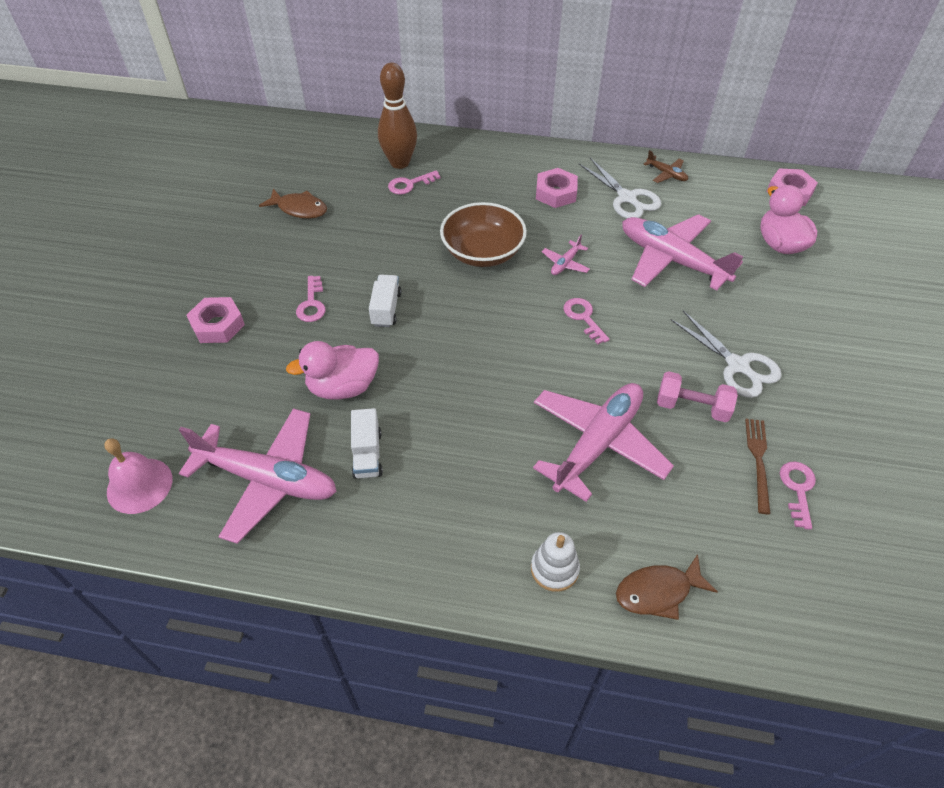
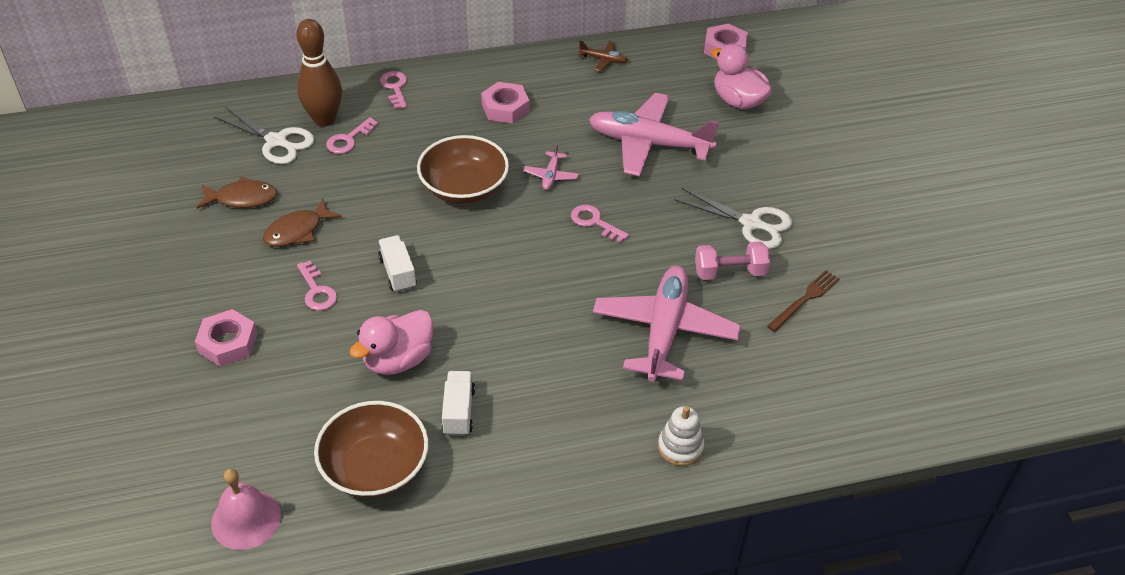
camera: 25 degrees left, 5 degrees down
pink plane [179,408,337,544] -> brown bowl [314,401,429,498]
white truck [351,408,383,479] -> white truck turned 150 degrees counterclockwise [442,371,475,436]
white scissors [579,158,661,219] -> white scissors moved to [214,107,315,164]
brown fish [616,554,718,620] -> brown fish moved to [263,198,342,247]
brown fork [745,419,771,514] -> brown fork turned 60 degrees clockwise [767,270,840,332]
pink key [780,461,816,530] -> pink key moved to [380,71,407,109]

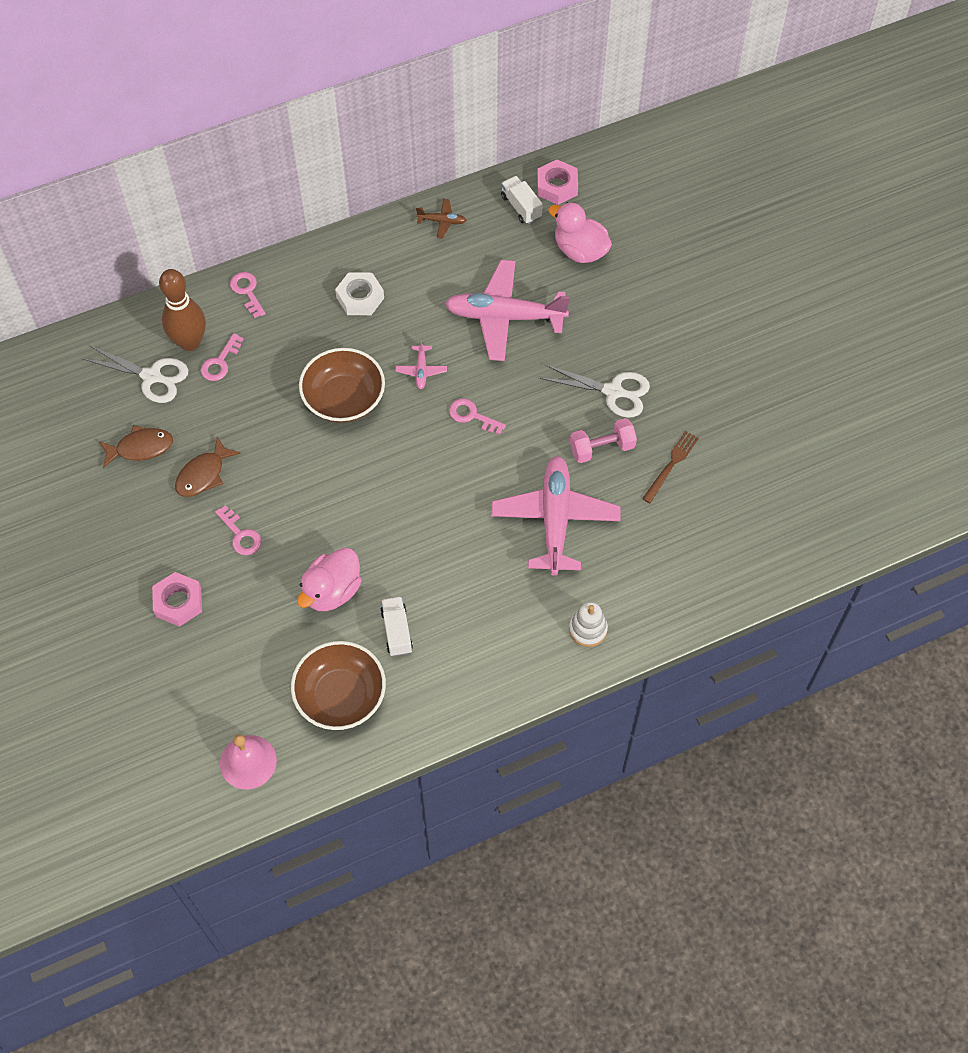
camera: 10 degrees left, 15 degrees up
white truck [378,235,417,292] -> white truck moved to [501,176,543,224]
pink nut [481,82,530,123] -> white nut [335,272,384,315]

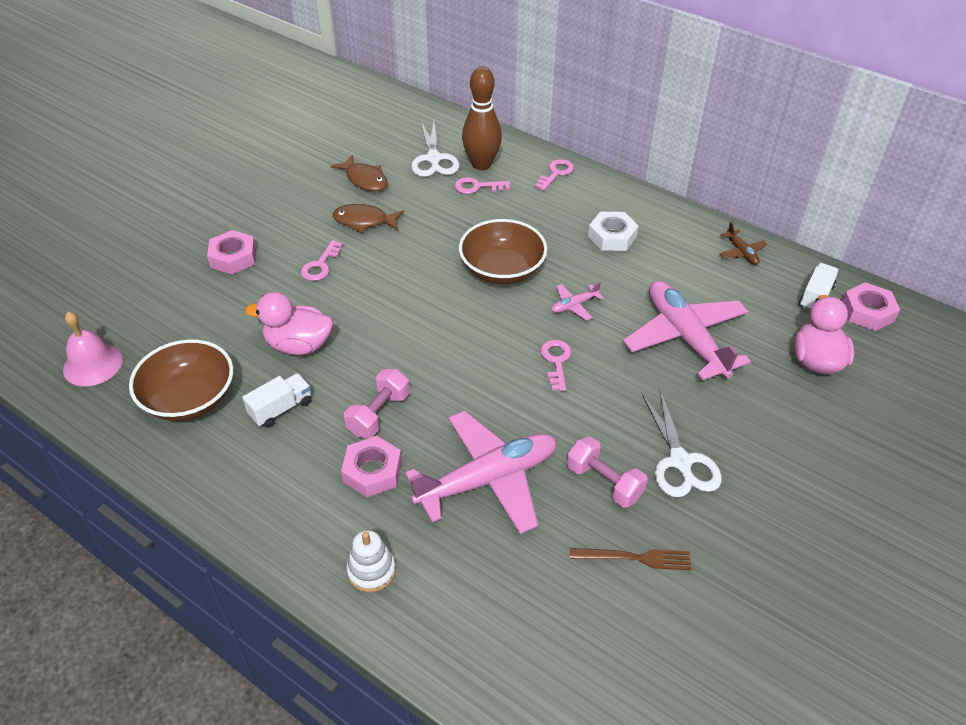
camera: 60 degrees right, 15 degrees down
none -> pink nut [341,436,402,497]
none -> pink dumbbell [344,369,410,438]

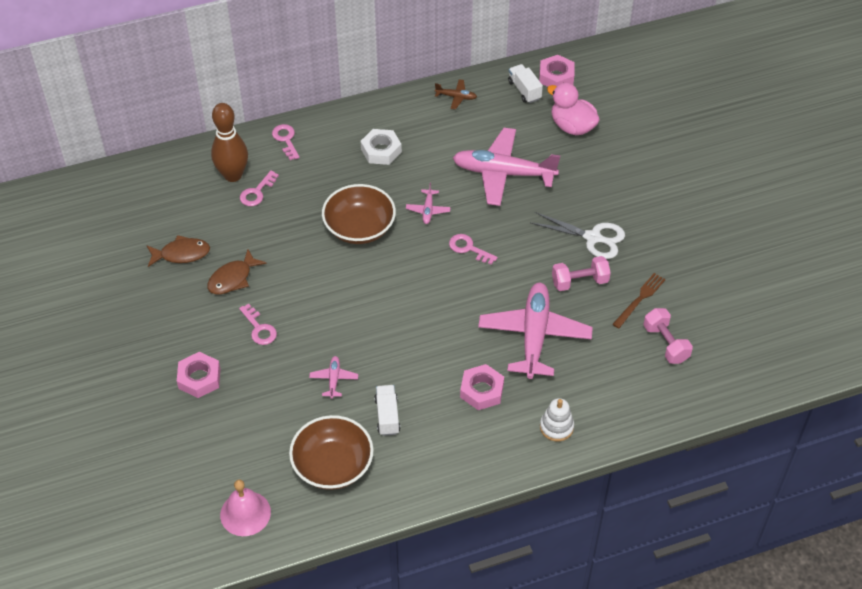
camera: 55 degrees left, 5 degrees up
pink duck [245,292,333,355] -> pink plane [309,356,358,399]
pink dumbbell [344,369,410,438] -> pink dumbbell moved to [643,308,693,364]
white scissors [411,120,459,177] -> none

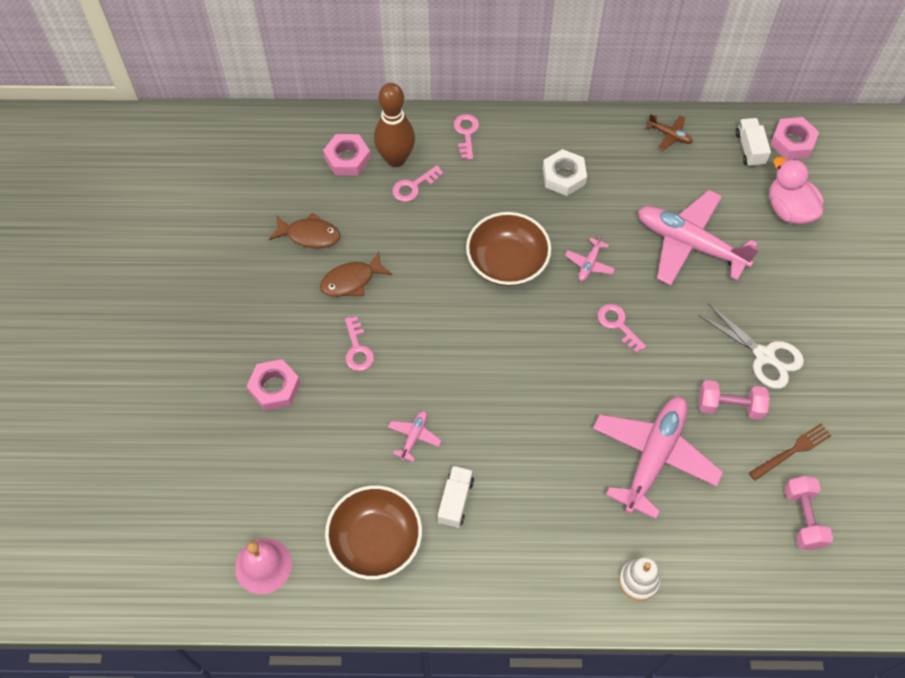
camera: 20 degrees right, 10 degrees up
pink nut [460,364,504,410] -> pink nut moved to [323,134,371,175]

